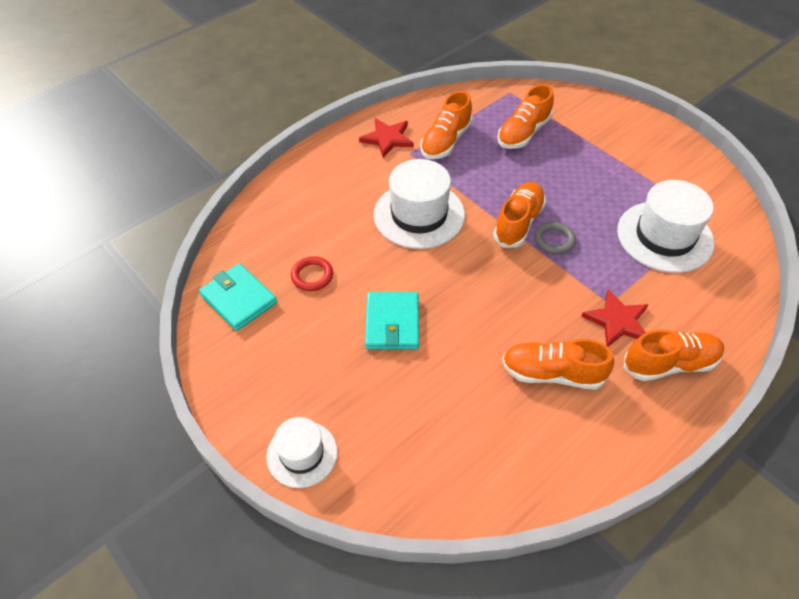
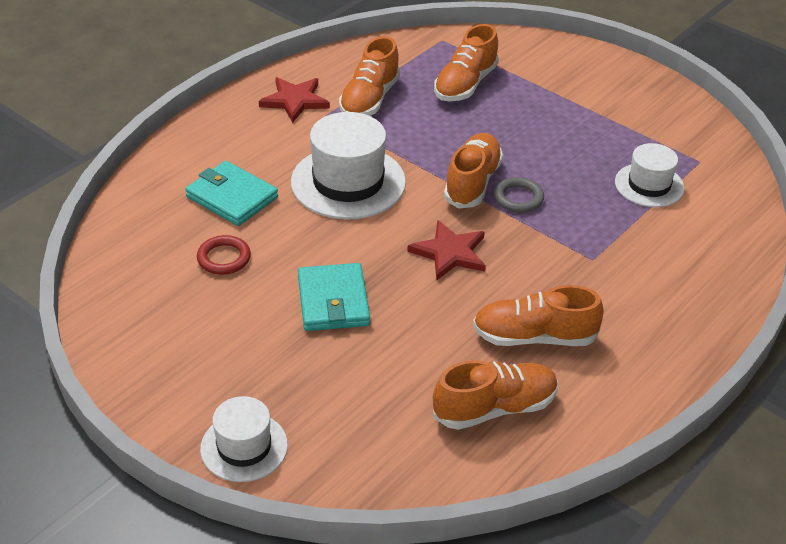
camera: 10 degrees left, 10 degrees down
turquoise wallet [199,263,277,331] -> turquoise wallet moved to [185,161,278,226]
red star [581,289,649,347] -> red star moved to [407,220,486,280]
white hat [617,180,714,273] -> white hat [615,143,685,207], size x0.60
orange shoe [624,329,725,381] -> orange shoe moved to [433,360,558,430]

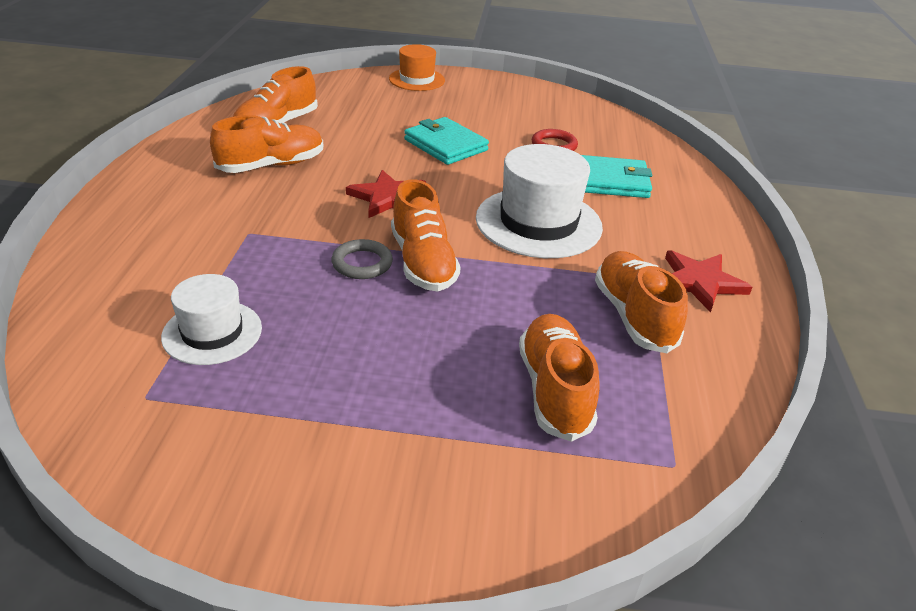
camera: 145 degrees right, 5 degrees down
white hat [200,396,288,482] -> orange hat [389,44,445,91]

